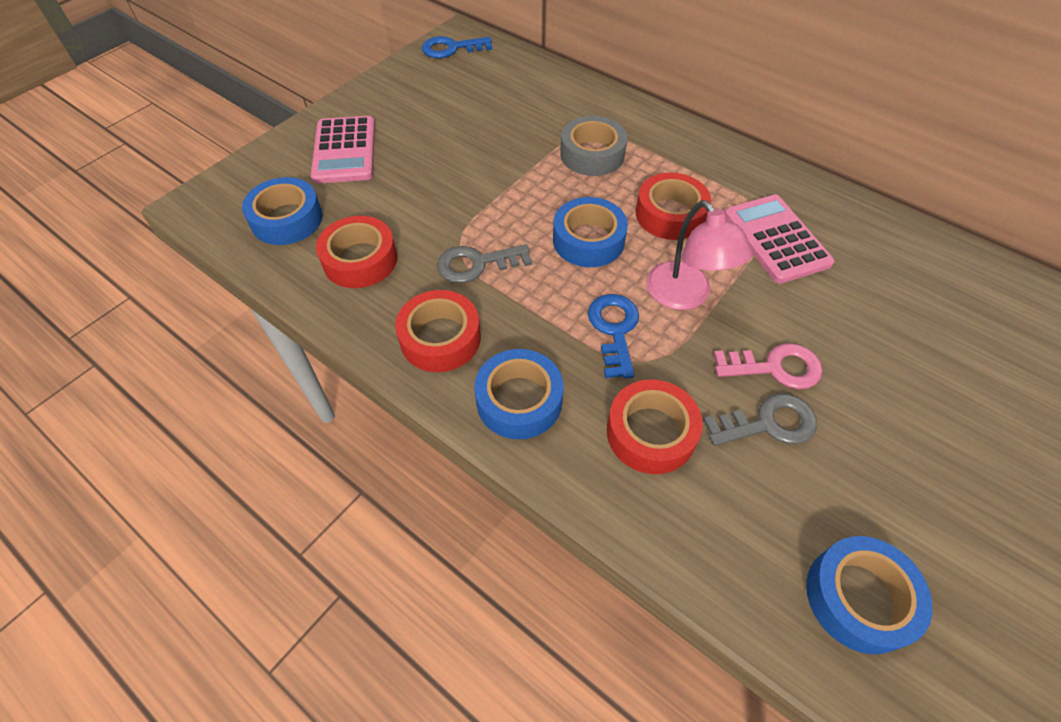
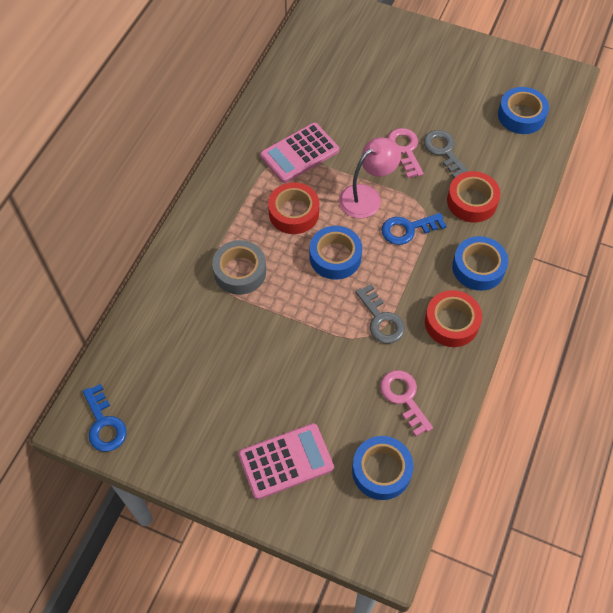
camera: 105 degrees left, 5 degrees up
red tape [316,216,397,288] -> pink key [380,370,433,436]

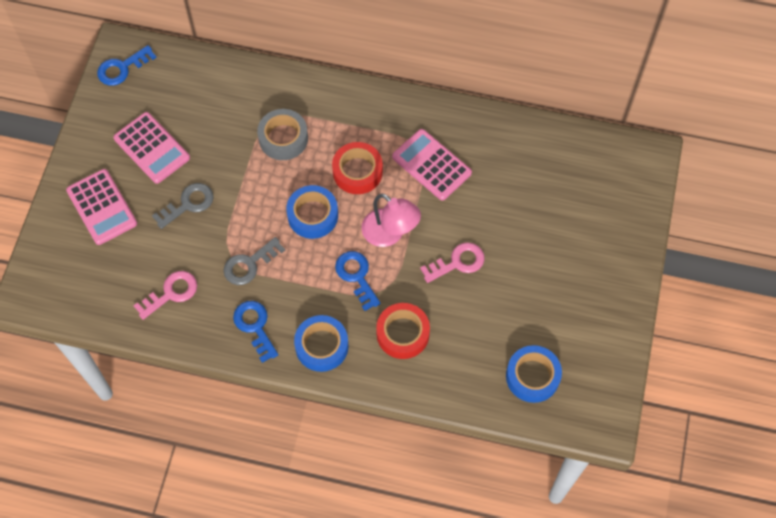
camera: 80 degrees right, 5 degrees up
blue tape [352,436,413,500] -> none
grey key [423,130,469,178] -> grey key moved to [152,183,214,229]
red tape [425,290,482,347] -> blue key [233,301,278,363]
none -> pink calculator [113,112,190,184]

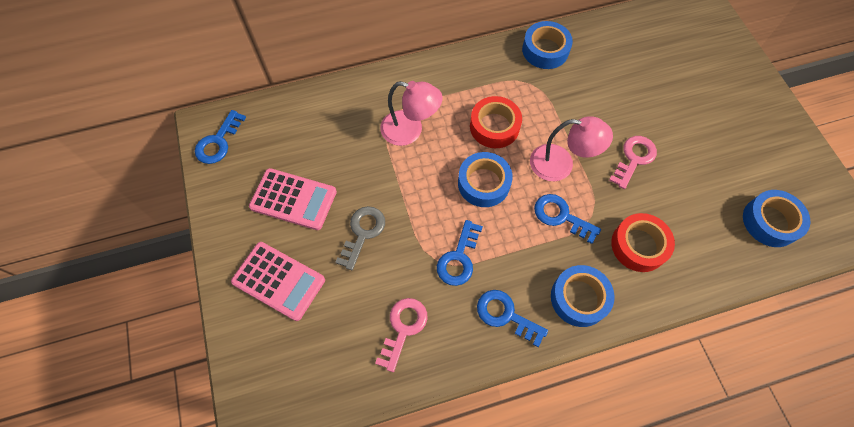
camera: 30 degrees left, 0 degrees up
grey key [223,237,285,285] -> blue key [437,220,483,286]
grey tape [257,109,308,160] -> pink lamp [380,81,443,146]
pink calculator [392,129,472,201] -> none
none -> blue tape [522,21,573,69]

